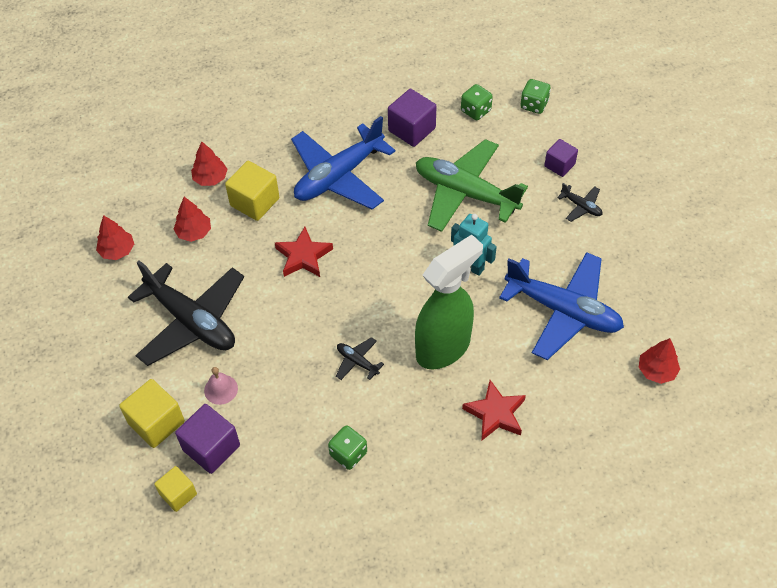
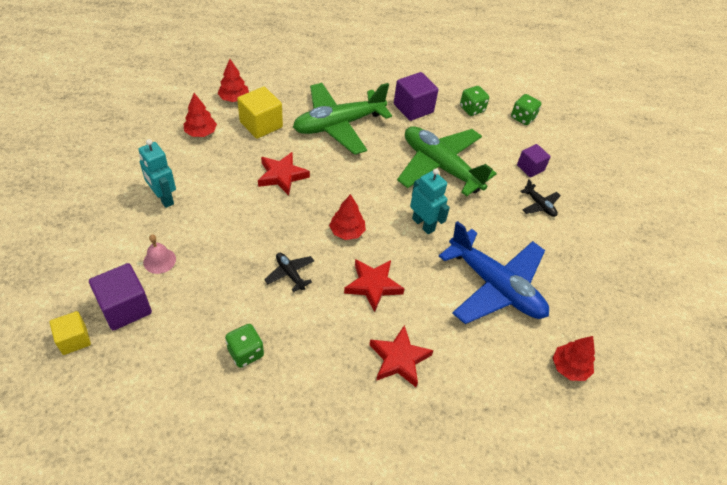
camera: 10 degrees right, 5 degrees down
red tree [96,215,134,260] -> red tree moved to [329,194,366,240]
yellow cube [119,379,185,448] -> none
black plane [128,260,244,366] -> turquoise robot [138,139,176,208]
blue plane [291,116,395,209] -> green plane [293,83,392,155]
green spray bottle [415,234,483,369] -> red star [344,259,405,312]

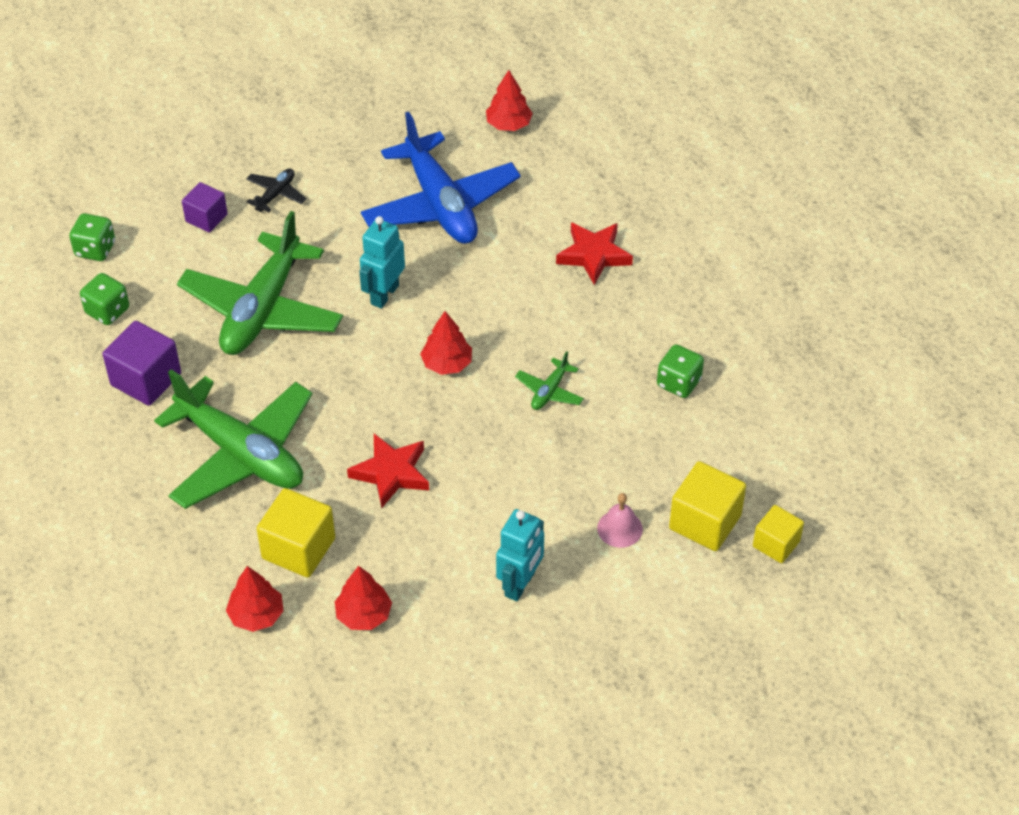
camera: 110 degrees left, 0 degrees up
purple cube [89,263,152,331] -> yellow cube [669,461,746,551]
black plane [264,253,314,292] -> green plane [515,351,584,410]
red star [344,259,405,312] -> none
blue plane [439,221,549,324] -> blue plane turned 135 degrees clockwise [361,112,521,244]

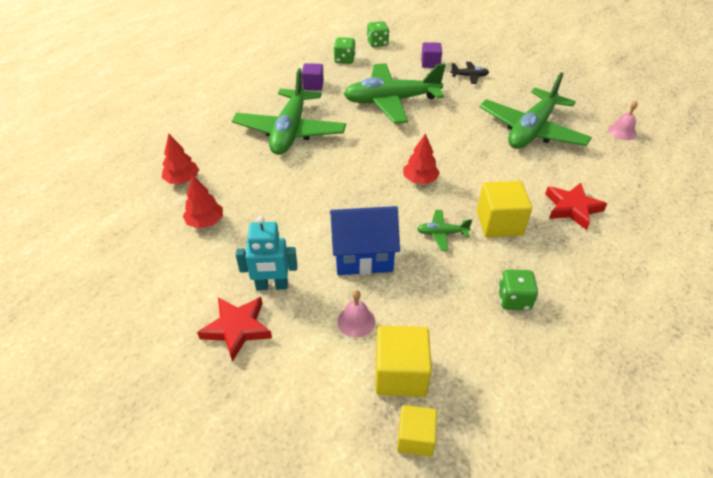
camera: 60 degrees right, 5 degrees down
purple cube [102,321,181,406] -> purple cube [302,63,324,91], size x0.64
yellow cube [257,488,335,578] -> yellow cube moved to [477,181,532,237]
red star [347,434,429,508] -> red star moved to [197,297,272,362]
turquoise robot [359,216,405,308] -> none
blue plane [361,112,521,244] -> green plane [479,72,592,149]
red tree [486,70,533,131] -> pink bell [608,101,637,140]
none -> blue house [330,206,400,275]

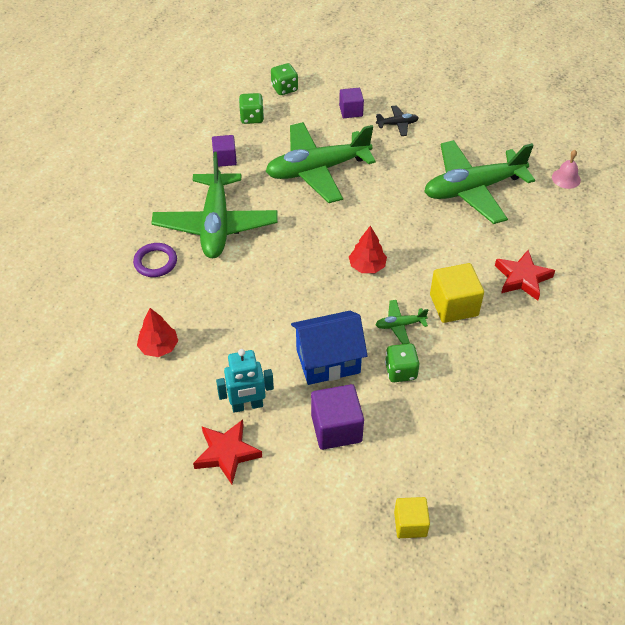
camera: 10 degrees left, 5 degrees up
red tree [162,134,199,184] -> none
pink bell [337,290,375,338] -> purple cube [311,384,364,450]
yellow cube [375,326,432,397] -> none
green plane [479,72,592,149] -> green plane turned 45 degrees clockwise [424,140,535,224]
green dice [498,269,538,310] -> green dice moved to [385,343,419,382]
none -> purple ring [133,243,177,277]

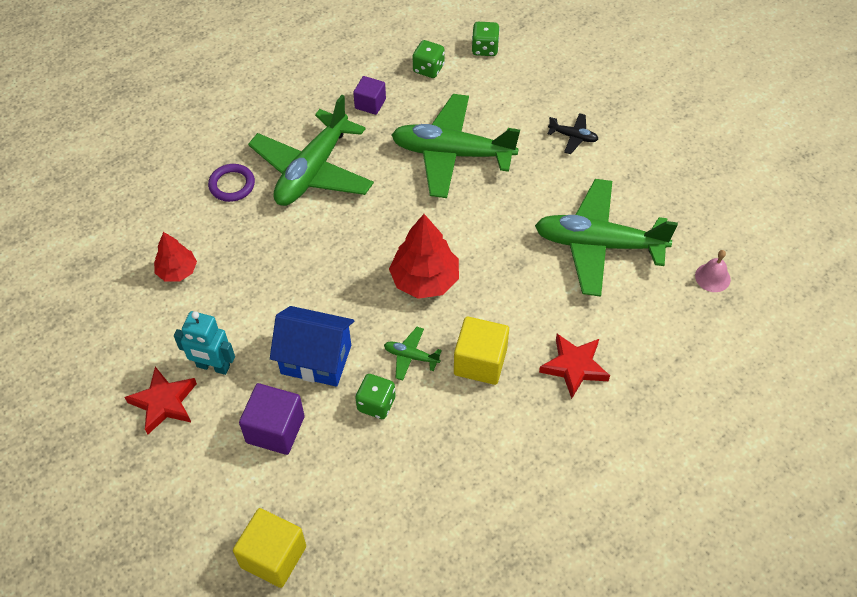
camera: 30 degrees right, 5 degrees up
purple cube [339,88,364,118] -> none
red tree [349,226,387,273] -> red tree [389,214,459,299], size x1.63
yellow cube [394,497,430,538] -> yellow cube [233,508,306,588], size x1.56

